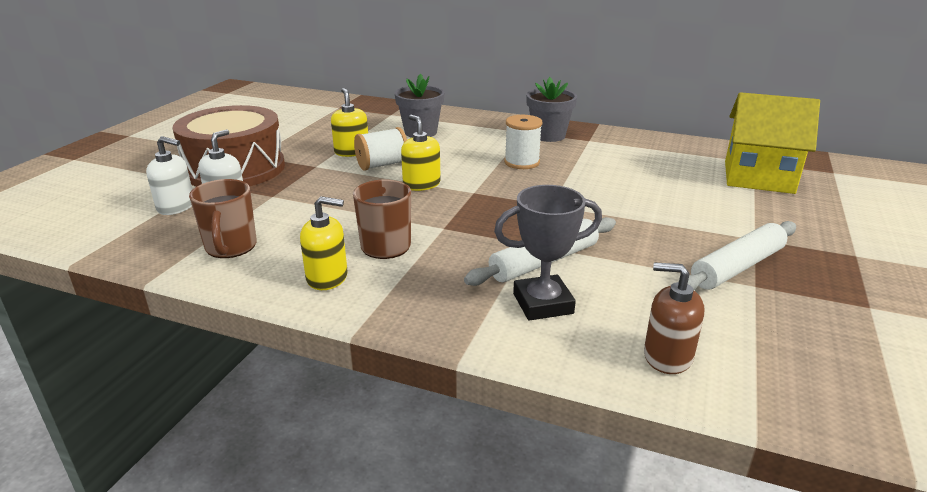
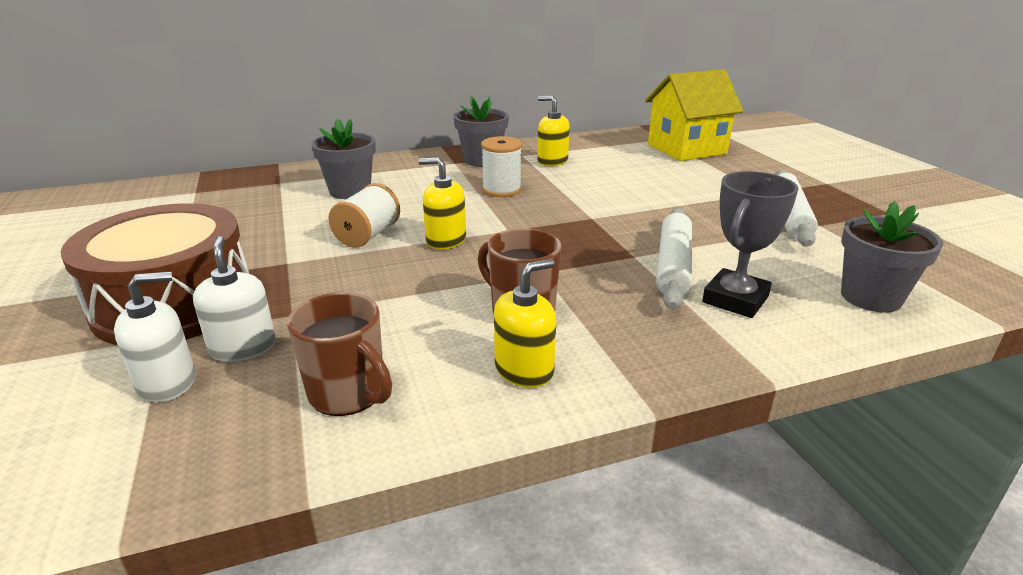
camera: 40 degrees left, 0 degrees up
yellow soap dispenser [331,88,368,157] -> yellow soap dispenser moved to [537,96,570,167]
brown soap dispenser [644,262,704,374] -> grey flower pot [841,201,943,313]

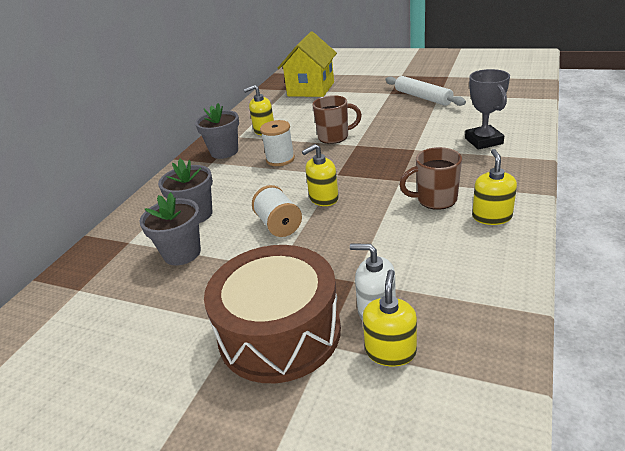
camera: 45 degrees left, 5 degrees up
white soap dispenser [114,272,195,402] -> yellow soap dispenser [363,270,417,367]
brown mug [287,292,392,416] -> brown mug moved to [312,95,362,144]
white rolling pin [656,208,692,310] -> none
grey flower pot [841,201,943,313] -> grey flower pot moved to [139,192,201,265]

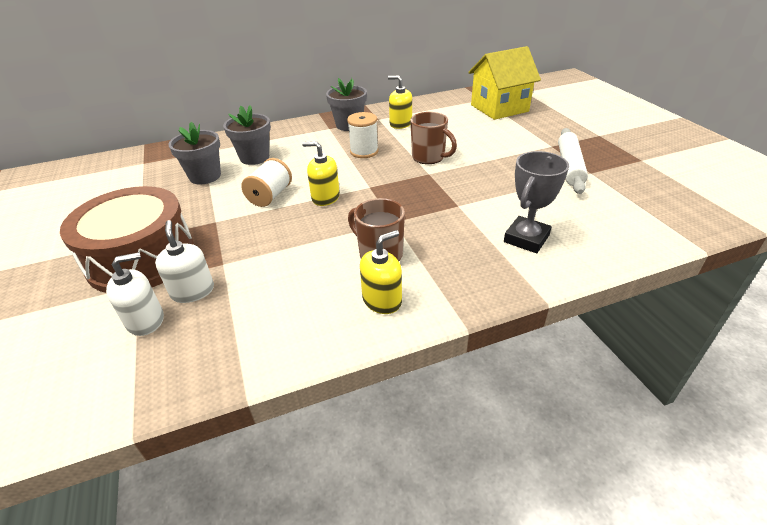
camera: 45 degrees right, 5 degrees up
yellow soap dispenser [363,270,417,367] -> white soap dispenser [106,252,164,336]

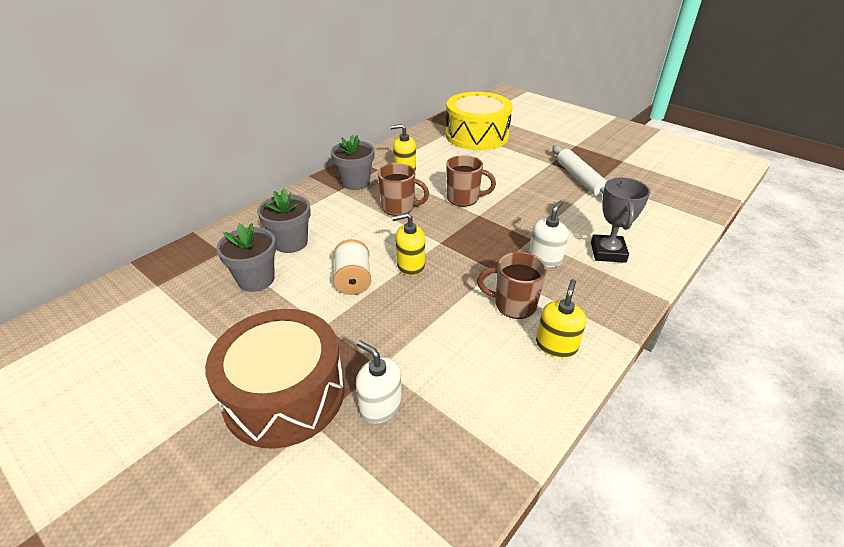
camera: 30 degrees left, 0 degrees up
white soap dispenser [106,252,164,336] -> white soap dispenser moved to [529,200,569,267]
white spool [347,112,379,158] -> brown mug [378,163,429,216]
yellow house [469,46,541,120] -> yellow drum [445,92,513,150]

